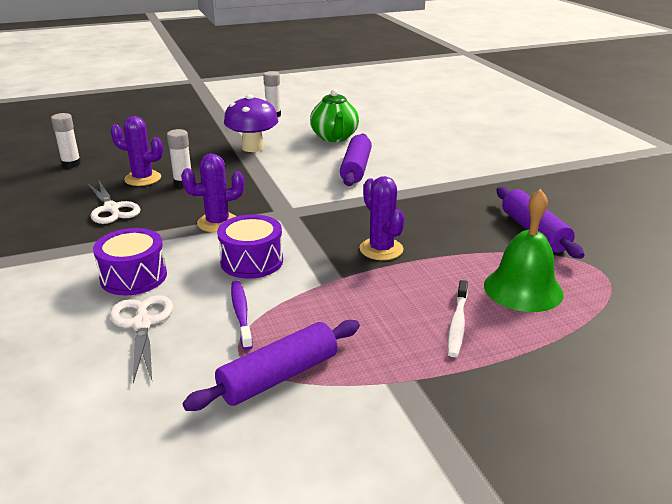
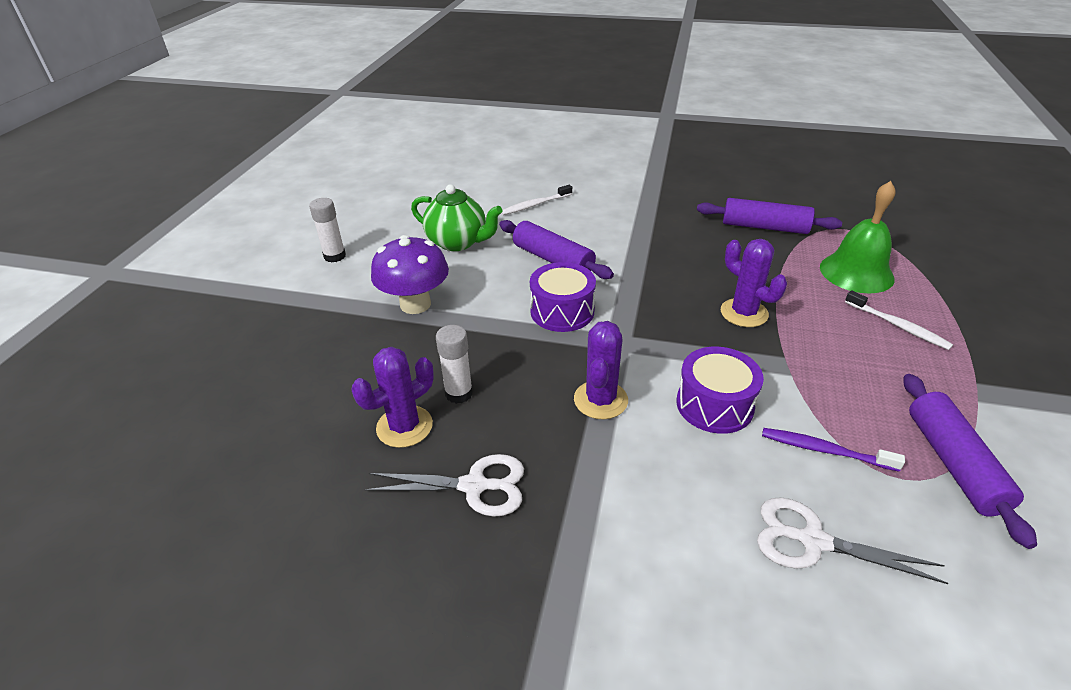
camera: 55 degrees left, 10 degrees up
white glue stick [51,113,81,168] -> none
purple drum [93,228,167,295] -> purple drum moved to [530,262,596,332]
purple cactus [360,176,405,260] -> purple cactus turned 45 degrees clockwise [721,239,787,327]
none -> white toothbrush [501,185,572,215]

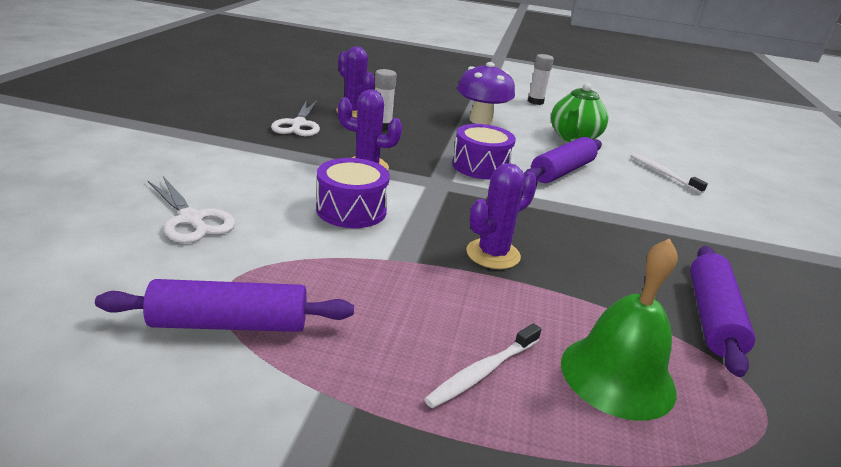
camera: 85 degrees right, 10 degrees down
white scissors [757,497,948,584] -> white scissors turned 120 degrees clockwise [147,176,235,243]
purple toothbrush [762,428,905,472] -> none

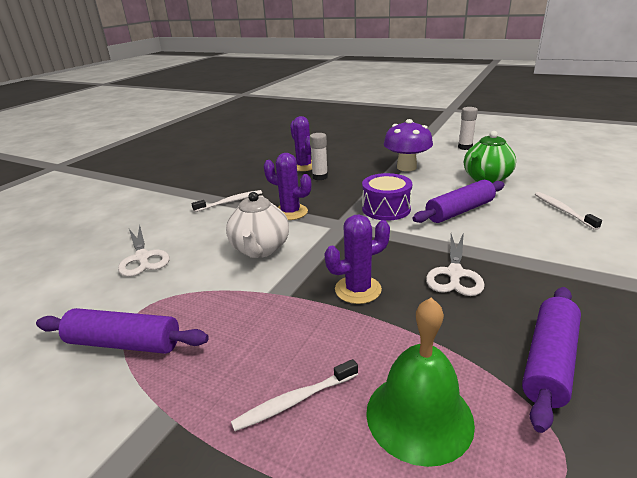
camera: 20 degrees right, 0 degrees up
white scissors [271,101,320,136] -> white scissors moved to [426,232,485,296]
purple drum [316,158,390,228] -> white teapot [226,192,289,258]
none -> white toothbrush [192,190,262,212]

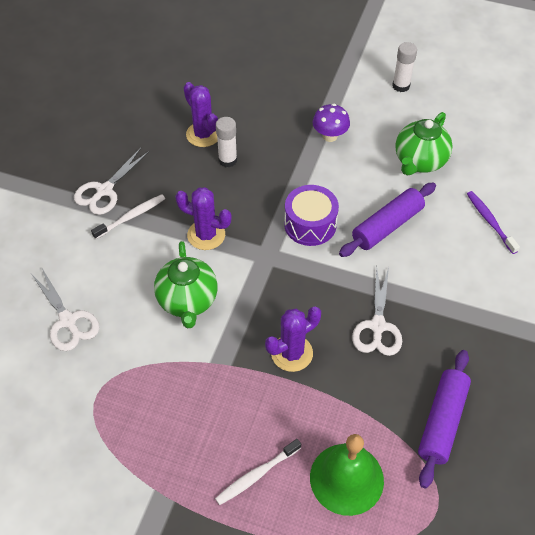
camera: 10 degrees left, 25 degrees up
purple rolling pin [36,308,209,354] -> none
white teapot [226,192,289,258] -> green teapot [154,241,218,328]
purple mushroom [384,119,433,171] -> purple mushroom [313,104,350,142], size x0.65
white toothbrush [535,192,602,230] -> purple toothbrush [467,191,520,254]
none -> white scissors [74,148,150,215]

